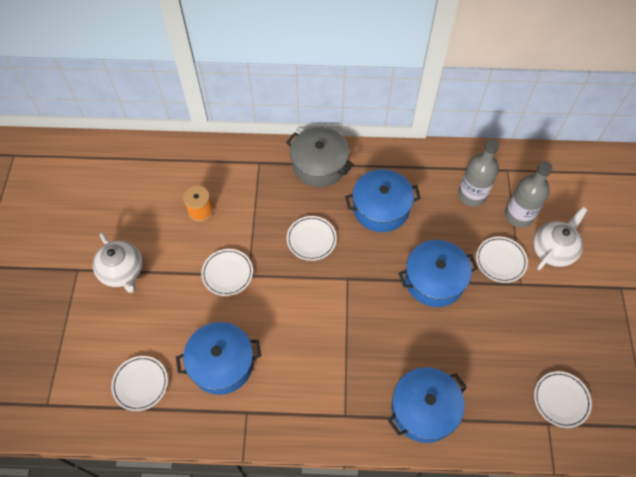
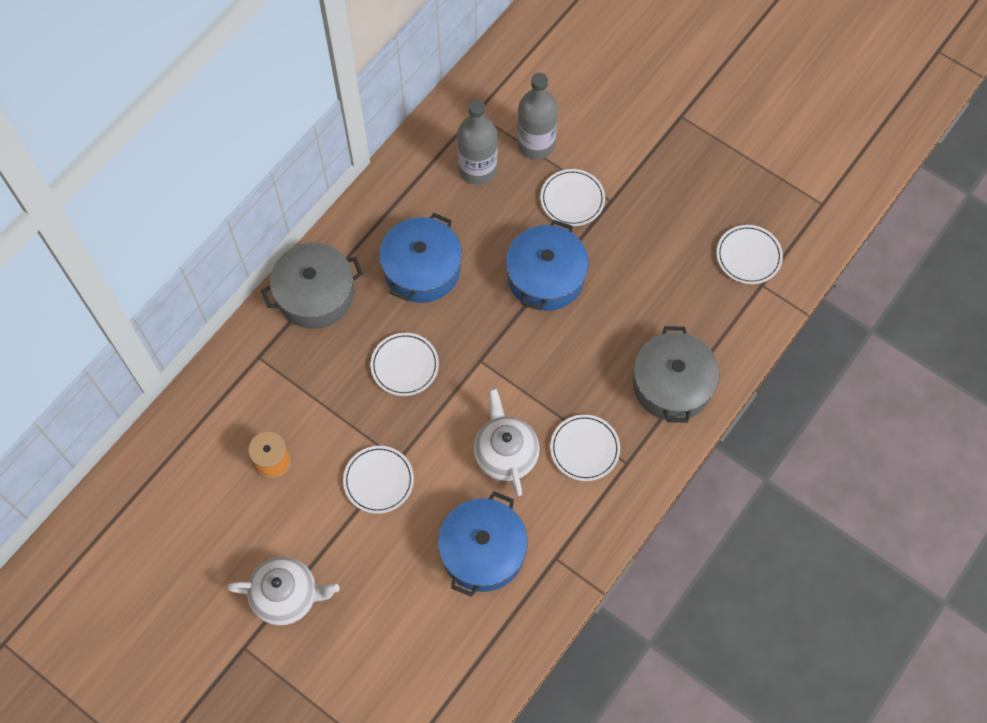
camera: 55 degrees left, 5 degrees up
white plate [111,356,168,411] -> white plate moved to [550,414,620,481]
blue pot [388,367,467,443] -> grey pot [633,326,720,423]
white teapot [533,207,587,270] -> white teapot moved to [474,388,540,496]

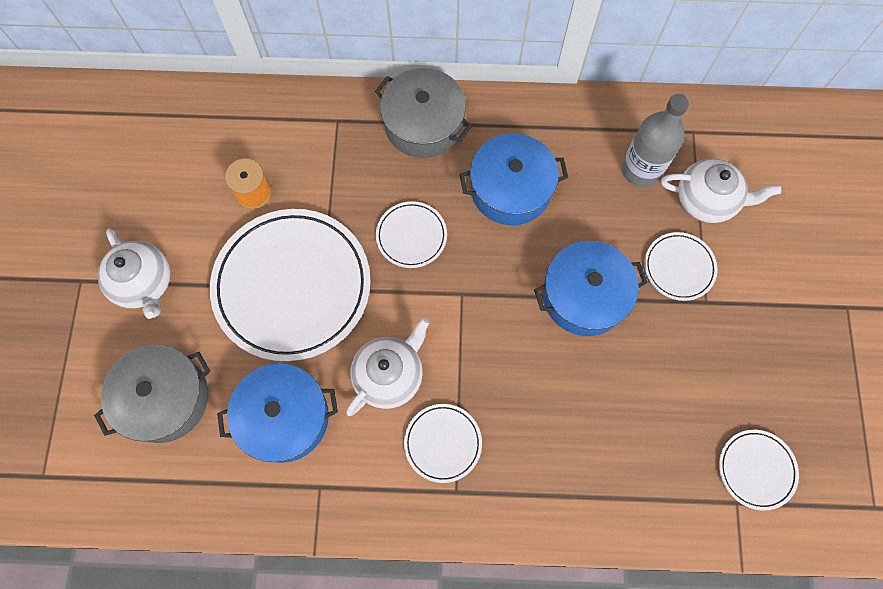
camera: 55 degrees right, 5 degrees up
white plate [343,446,414,514] -> white plate [210,209,371,362], size x2.17
grey bottle [517,73,558,159] -> white teapot [661,158,781,223]
grey pot [633,326,720,423] -> grey pot moved to [94,344,210,443]

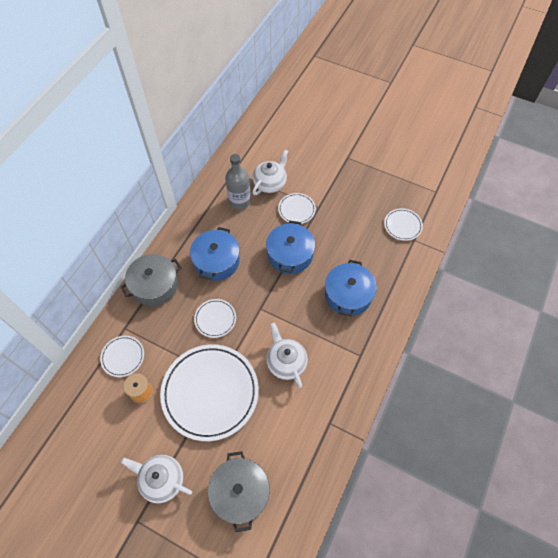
camera: 65 degrees left, 10 degrees down
white teapot [98,229,170,319] -> white teapot turned 150 degrees counterclockwise [121,455,192,503]
blue pot [217,363,338,463] -> blue pot moved to [325,260,377,316]
white plate [404,404,482,483] -> white plate moved to [100,336,144,377]

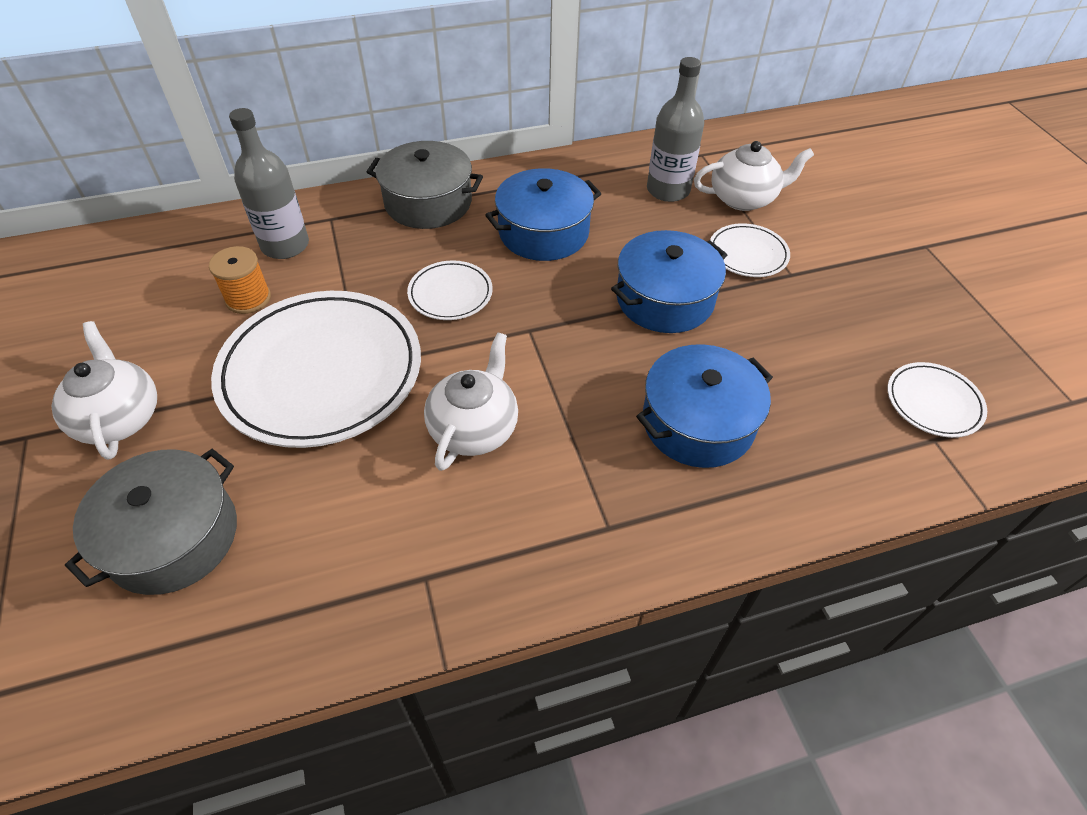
camera: 45 degrees right, 10 degrees down
white plate [100,336,144,377] -> grey bottle [229,108,309,259]

